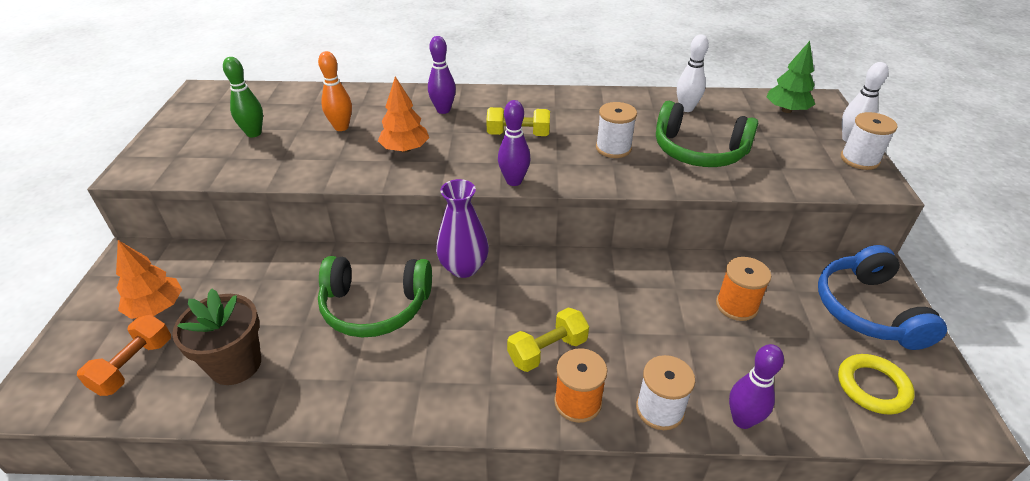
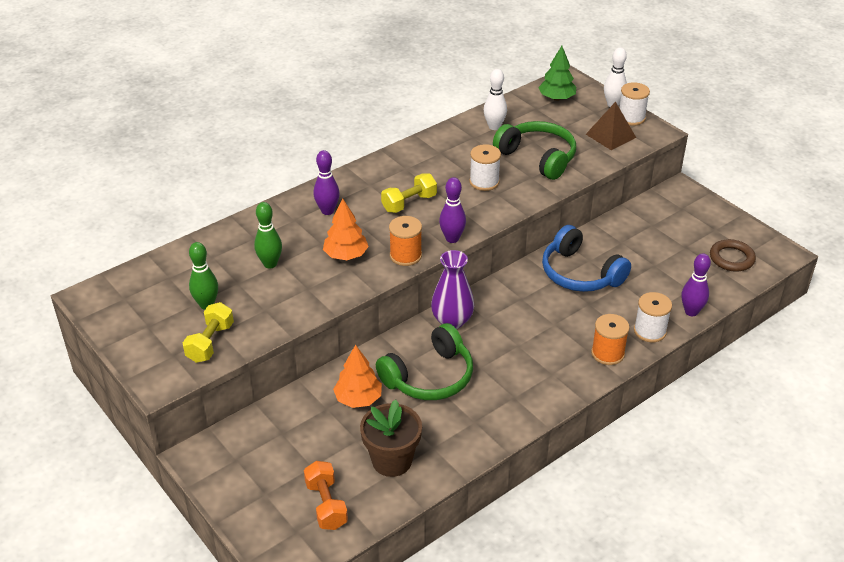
camera: 40 degrees left, 0 degrees up
orange tree [116,240,182,319] -> orange tree moved to [333,345,382,408]
orange bowling pin [318,51,352,131] -> green bowling pin [254,202,282,269]
yellow dumbbell [507,308,589,372] -> yellow dumbbell moved to [183,302,234,363]
green headphones [656,101,758,167] -> green headphones turned 120 degrees counterclockwise [493,121,576,180]
orange spool [716,257,771,321] -> orange spool moved to [389,216,422,266]
blue headphones [818,245,947,350] -> blue headphones moved to [542,225,631,292]
yellow ring [838,354,915,415] -> brown ring [710,239,756,272]
none -> brown pyramid [586,102,636,150]

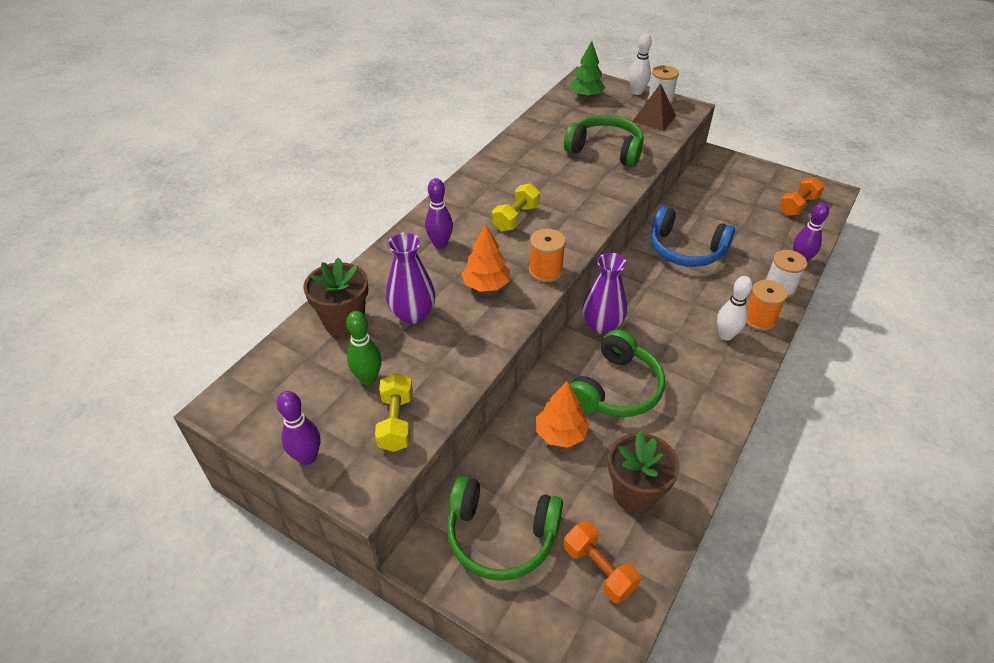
camera: 20 degrees left, 5 degrees up
green bowling pin [254,202,282,269] -> purple vase [386,232,435,324]
purple bowling pin [439,177,466,243] -> purple bowling pin moved to [277,391,320,465]
white spool [469,144,501,191] -> none
white bowling pin [484,69,507,130] -> white bowling pin moved to [717,276,753,341]
brown ring [710,239,756,272] -> orange dumbbell [779,177,824,216]
none -> brown flower pot [304,258,368,336]
none -> green headphones [447,476,563,581]

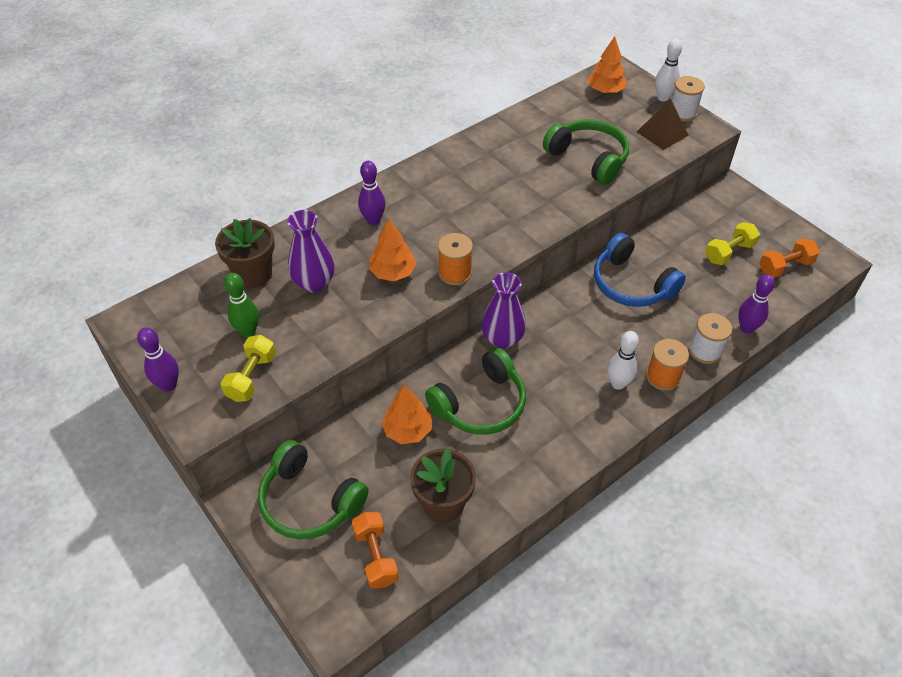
camera: 20 degrees right, 5 degrees up
yellow dumbbell [492,183,540,231] -> yellow dumbbell moved to [705,222,760,265]
green tree [570,41,606,98] -> orange tree [587,36,626,93]

